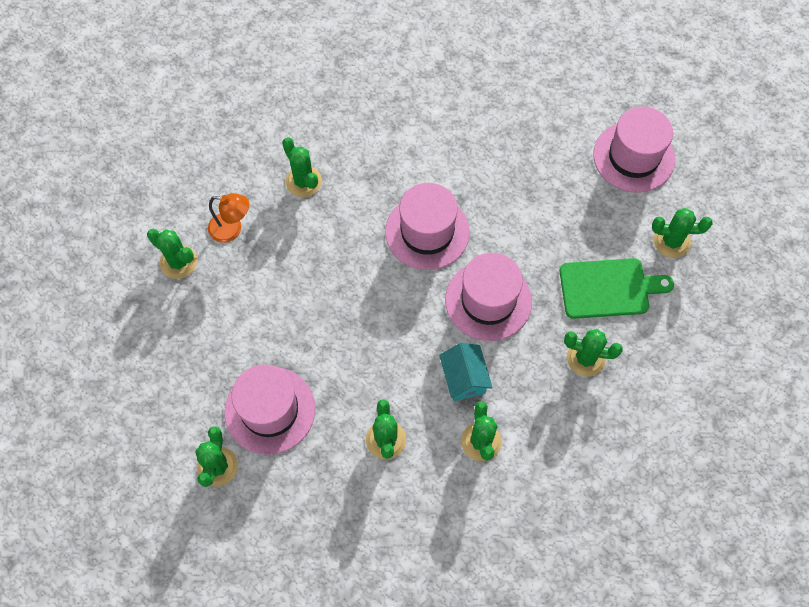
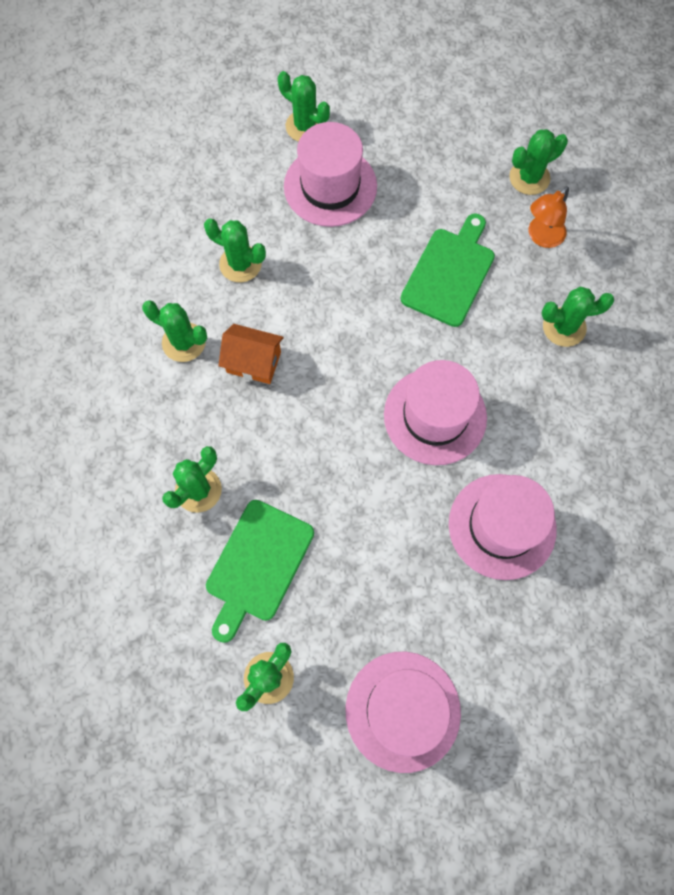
camera: 120 degrees right, 5 degrees up
turquoise house [439,343,493,401] -> orange house [218,324,284,384]
pink hat [445,253,532,341] -> pink hat moved to [449,474,557,580]
none -> green cutting board [400,213,495,327]

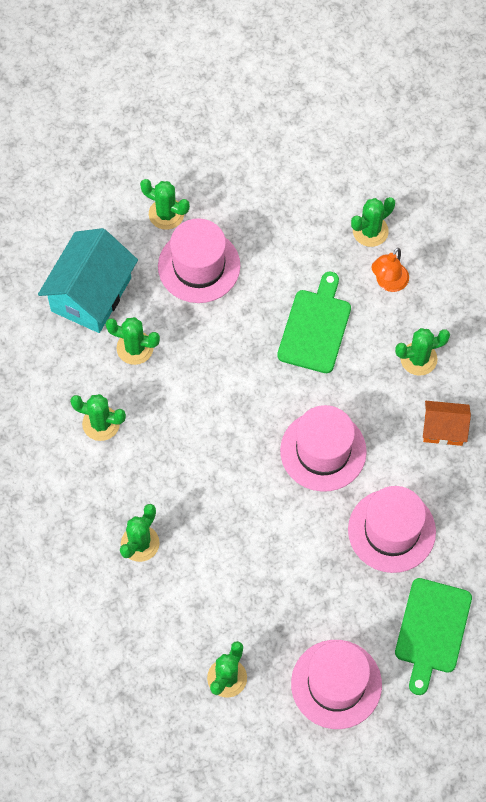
camera: 10 degrees left, 5 degrees down
green cutting board [206,500,314,643] -> green cutting board moved to [395,578,472,695]
orange house [218,324,284,384] -> orange house moved to [423,401,471,446]
none -> turquoise house [38,228,138,333]

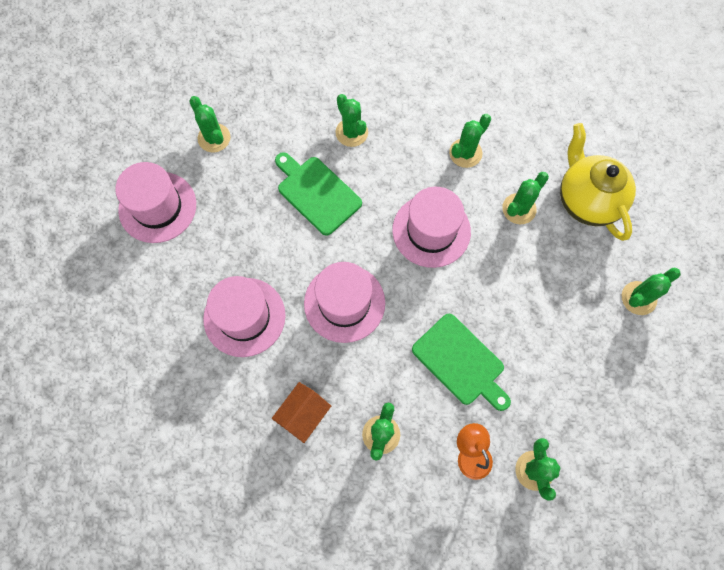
camera: 120 degrees right, 5 degrees up
turquoise house [38,228,138,333] -> yellow teapot [560,123,636,241]
pink hat [158,218,240,303] -> pink hat moved to [392,187,471,268]
green cutting board [395,578,472,695] -> green cutting board moved to [275,152,362,236]

